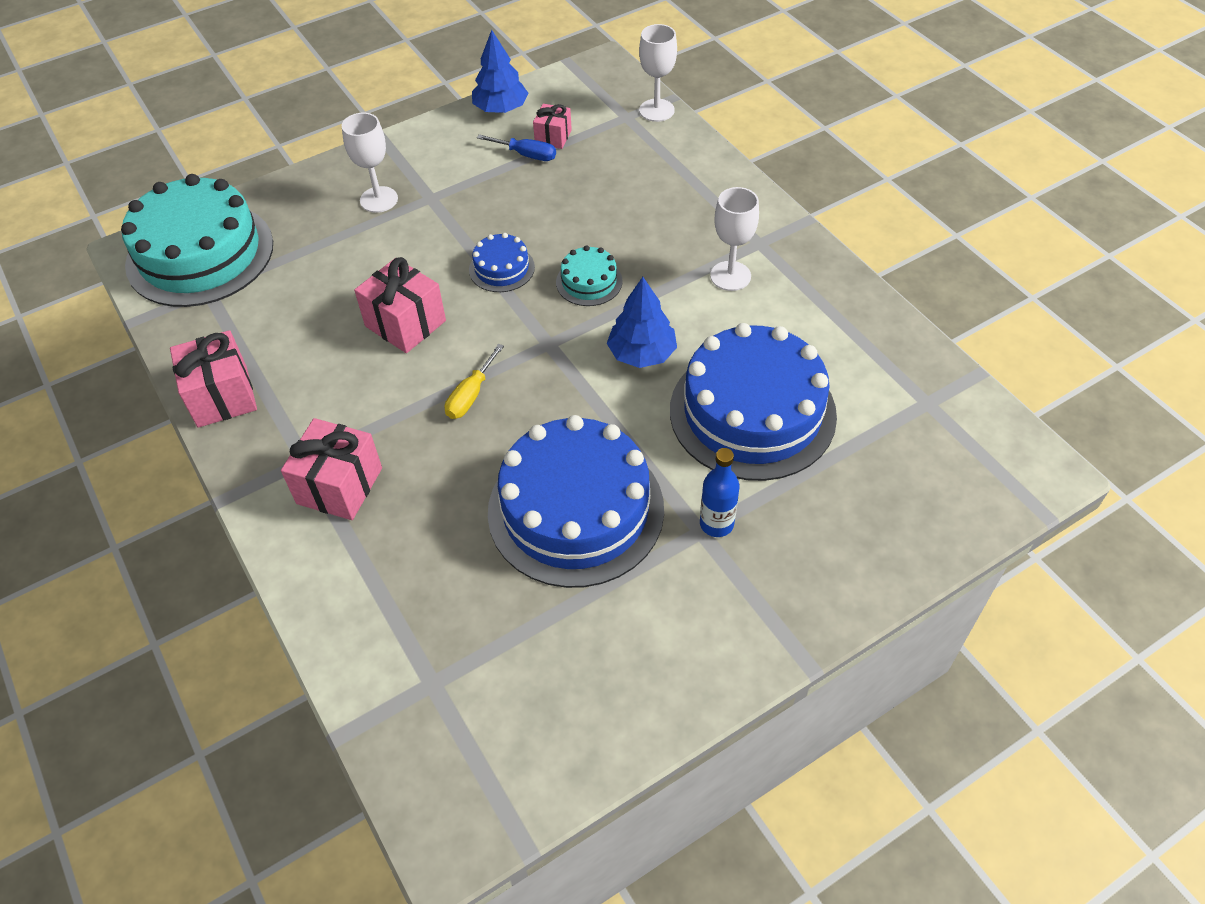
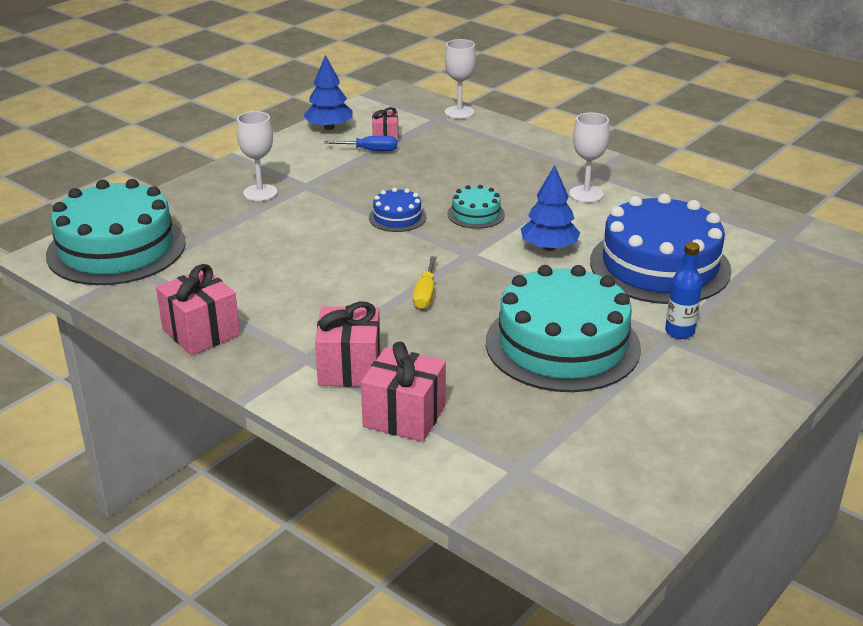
camera: 20 degrees left, 20 degrees down
pink gift [354,257,446,353] -> pink gift moved to [361,342,446,442]
blue cake [488,415,664,588] -> turquoise cake [486,265,641,392]

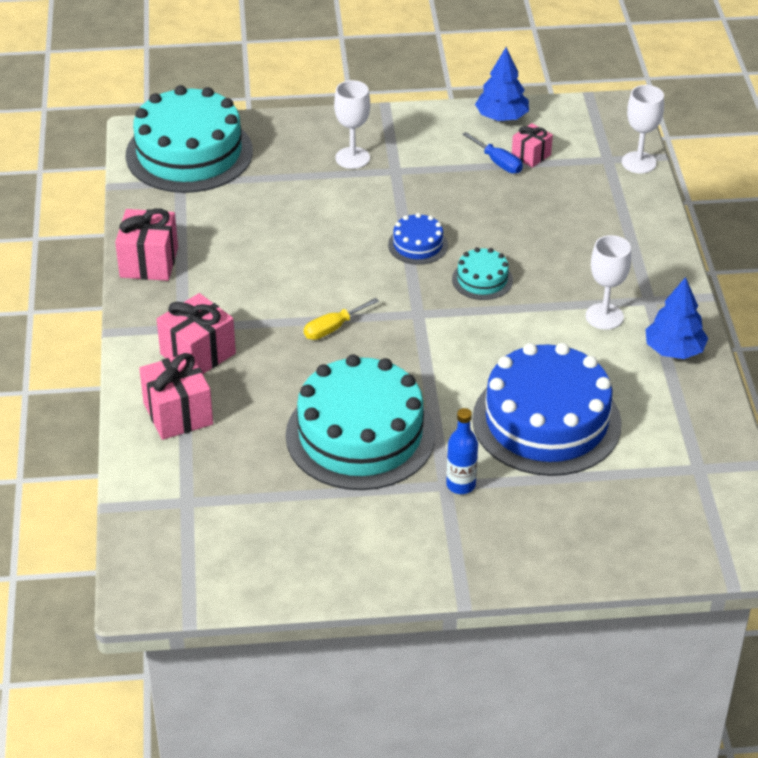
camera: 45 degrees right, 10 degrees up
blue tree [521,165,581,251] -> blue tree moved to [645,277,708,359]

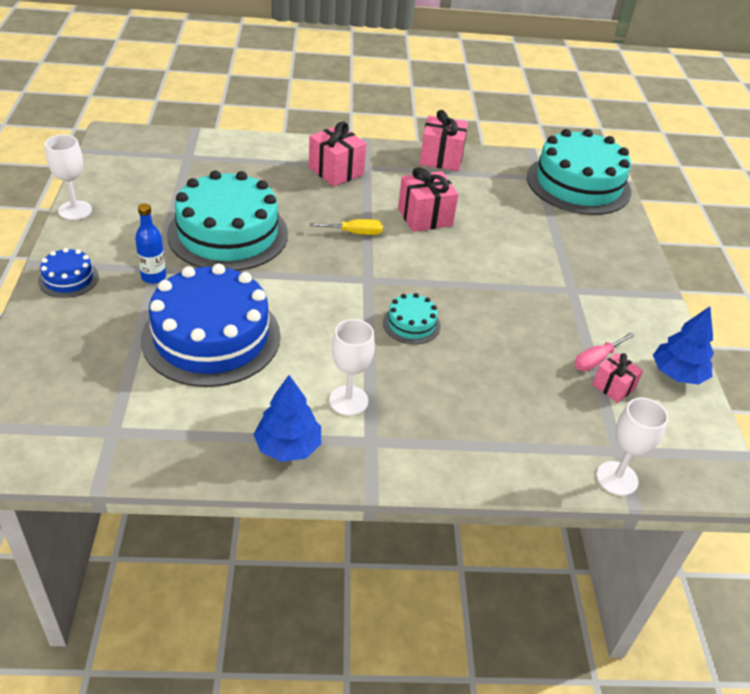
camera: 90 degrees right, 0 degrees up
pink gift [139,353,213,440] -> pink gift moved to [398,167,458,232]
yellow screwdriver [304,298,379,340] -> yellow screwdriver turned 120 degrees clockwise [310,219,383,235]
white goblet [334,80,370,169] -> white goblet moved to [45,135,92,220]
blue cake [388,213,448,265] -> blue cake moved to [38,248,99,298]
blue screwdriver [462,132,523,174] -> pink screwdriver [574,332,635,371]

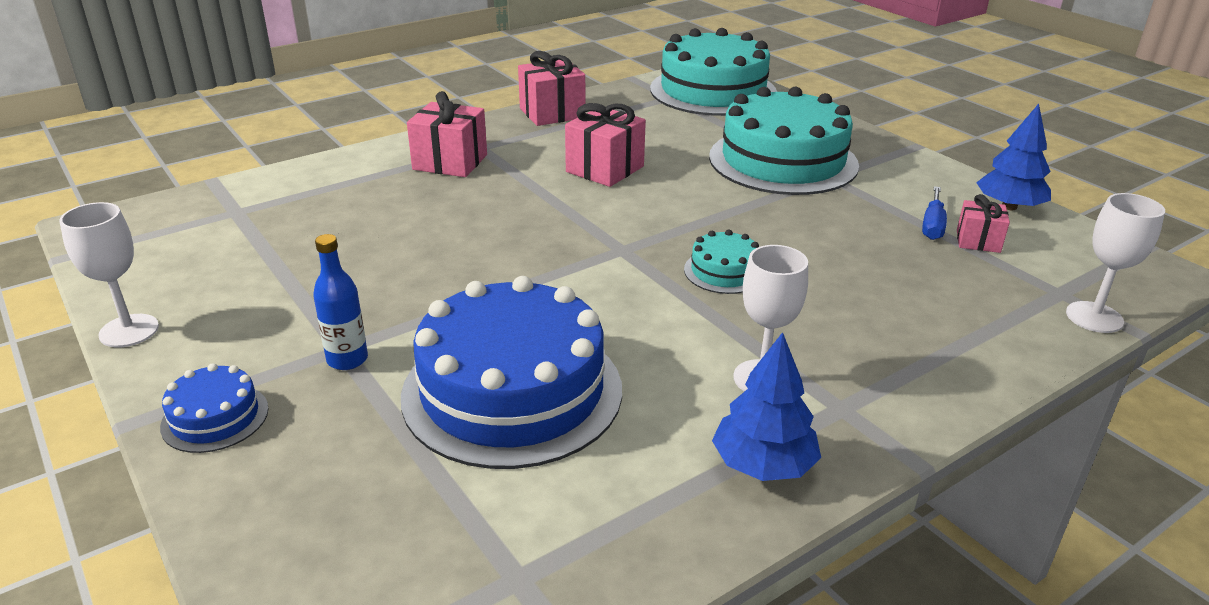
camera: 30 degrees left, 10 degrees down
turquoise cake [167,170,288,271] -> turquoise cake moved to [709,87,859,195]
yellow screwdriver [310,219,383,235] -> none
pink screwdriver [574,332,635,371] -> blue screwdriver [922,186,947,240]

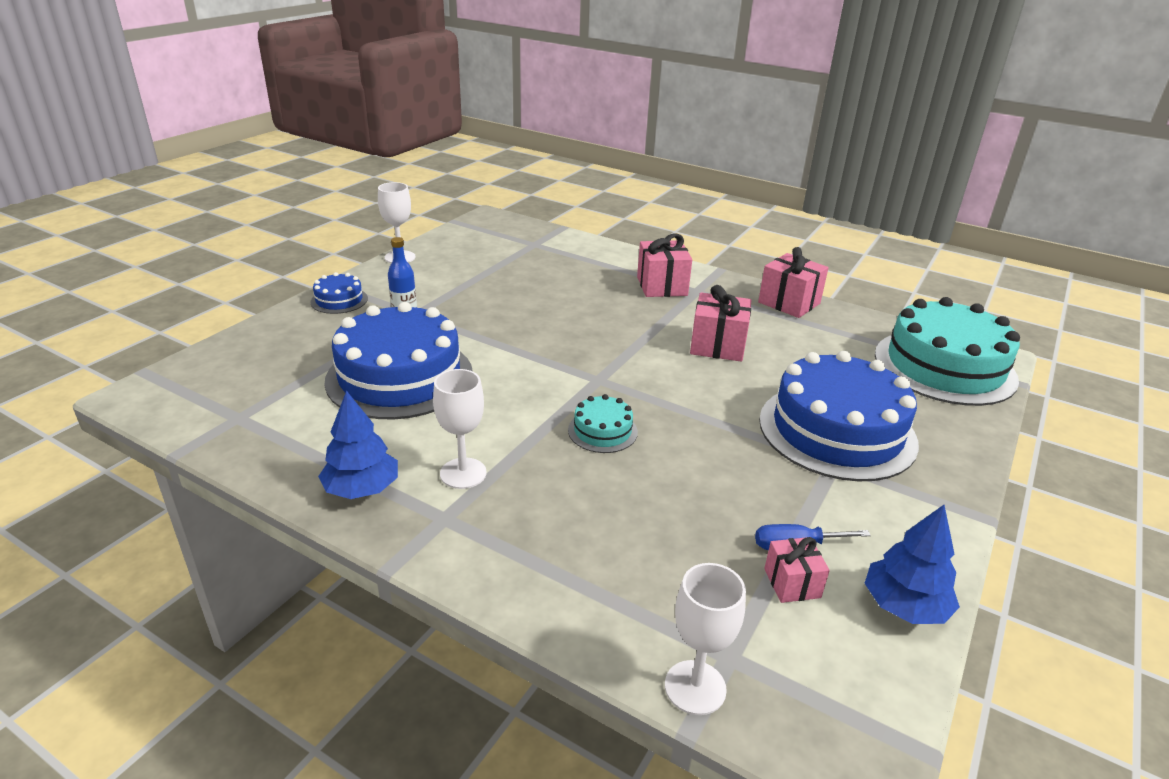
camera: 65 degrees right, 0 degrees up
turquoise cake [709,87,859,195] -> blue cake [759,351,919,481]

